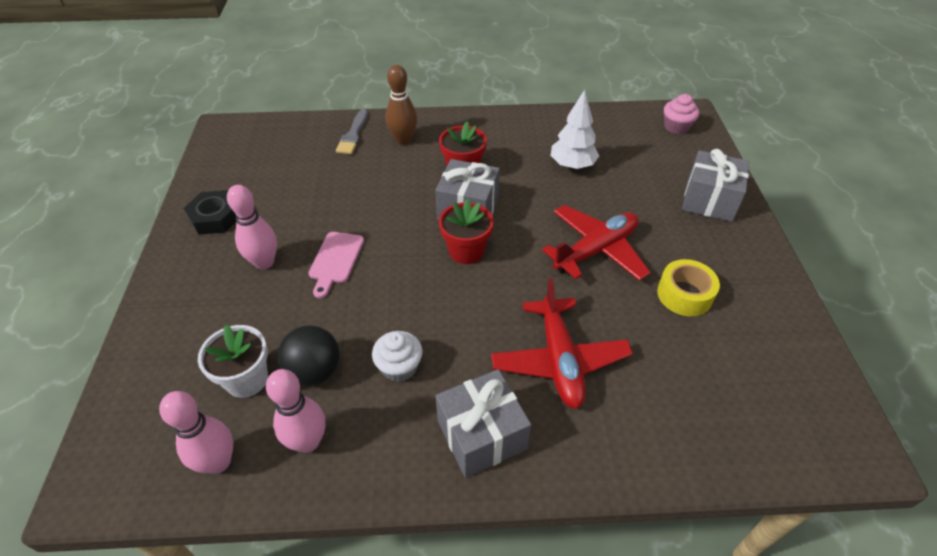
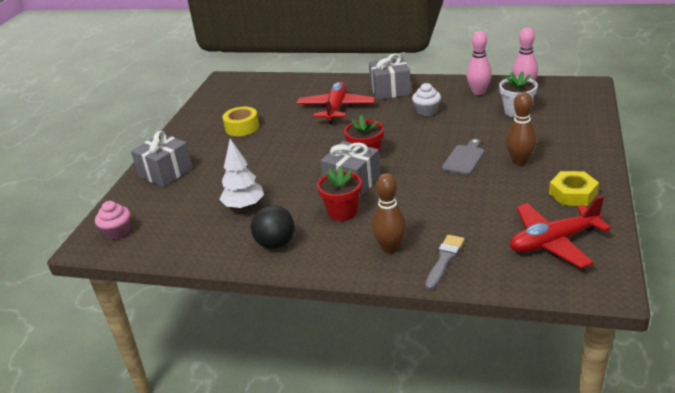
camera: 160 degrees left, 15 degrees down
black nut [184,190,236,235] -> yellow nut [549,171,599,206]
pink bowling pin [227,185,277,269] -> brown bowling pin [506,92,536,165]
black ball [278,325,340,386] -> black ball moved to [251,205,295,249]
pink cutting board [309,232,364,298] -> grey cutting board [442,139,484,175]
red plane [542,205,651,281] -> red plane moved to [510,196,611,268]

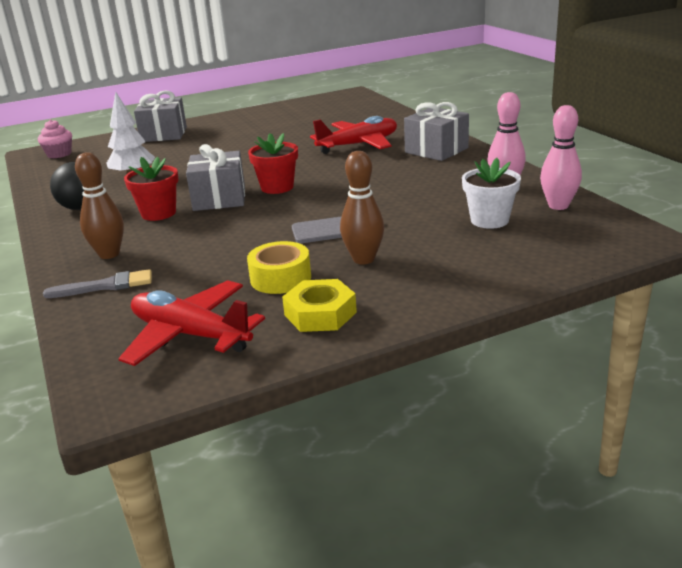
camera: 50 degrees right, 5 degrees down
yellow tape [223,107,259,136] -> yellow tape moved to [247,241,311,294]
white cupcake [412,83,441,116] -> none

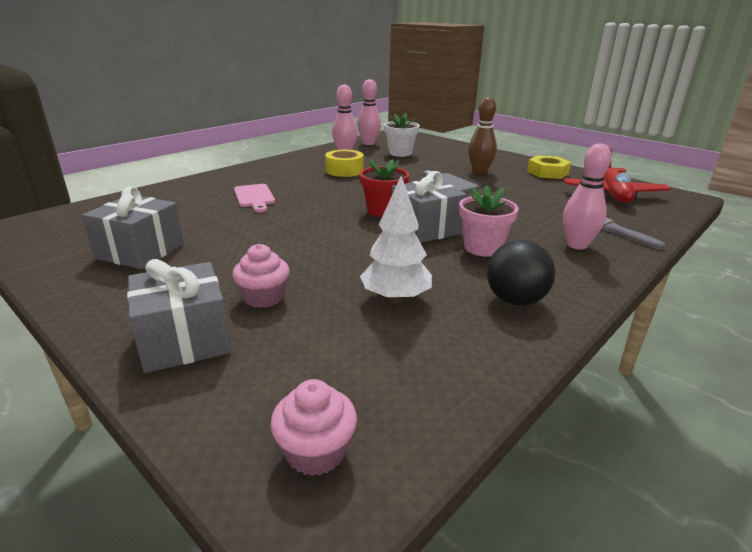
camera: 115 degrees left, 0 degrees up
brown bowling pin [75,152,124,259] -> pink bowling pin [563,143,612,250]
red flower pot [124,157,178,221] -> pink flower pot [459,186,519,257]
yellow tape [247,241,311,294] -> yellow tape moved to [325,150,364,177]
red plane [310,116,397,154] -> pink cutting board [234,184,275,213]
grey gift [404,102,469,161] -> grey gift moved to [82,186,184,269]
none -> pink cupcake [232,244,290,308]

